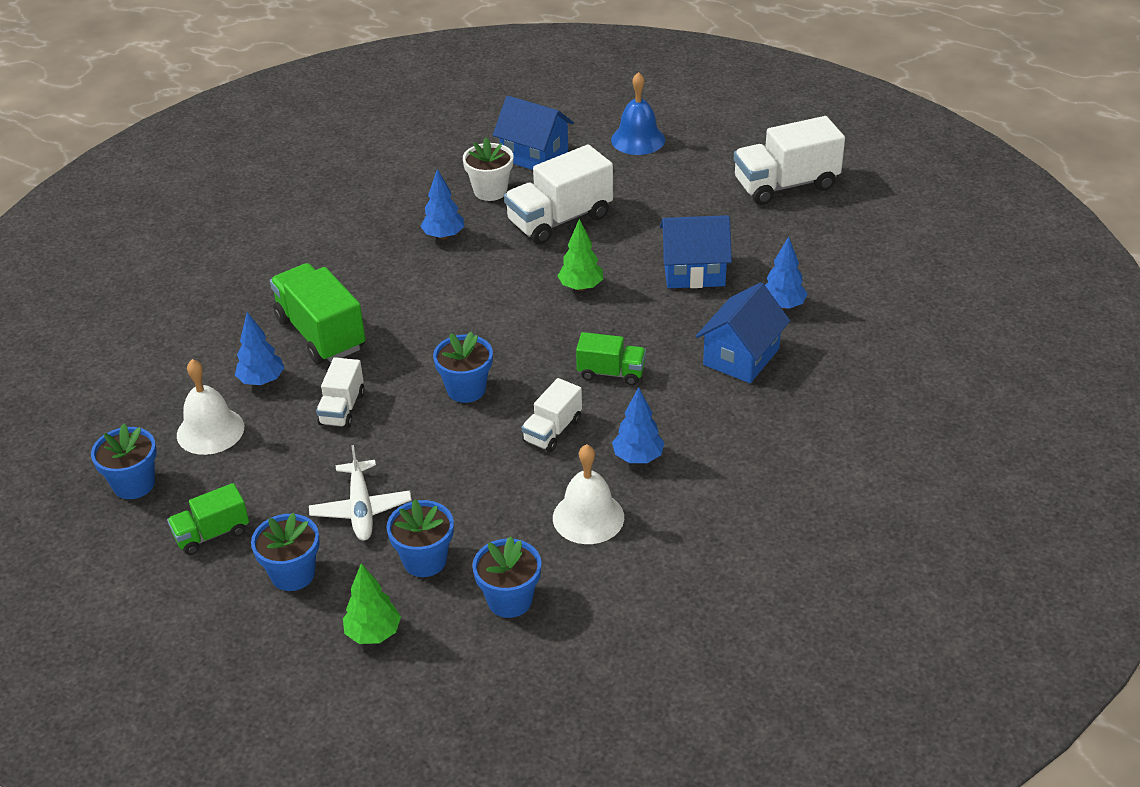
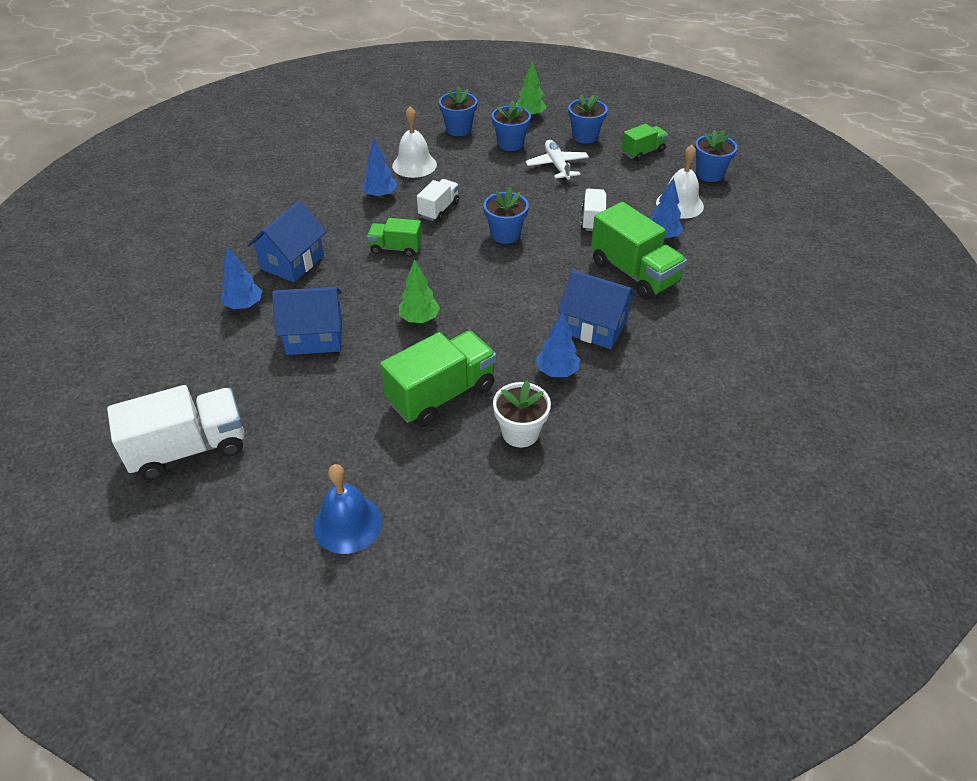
camera: 175 degrees right, 5 degrees up
blue house [493,96,574,170] -> blue house moved to [558,270,637,349]
white truck [504,145,613,244] -> green truck [380,331,496,427]

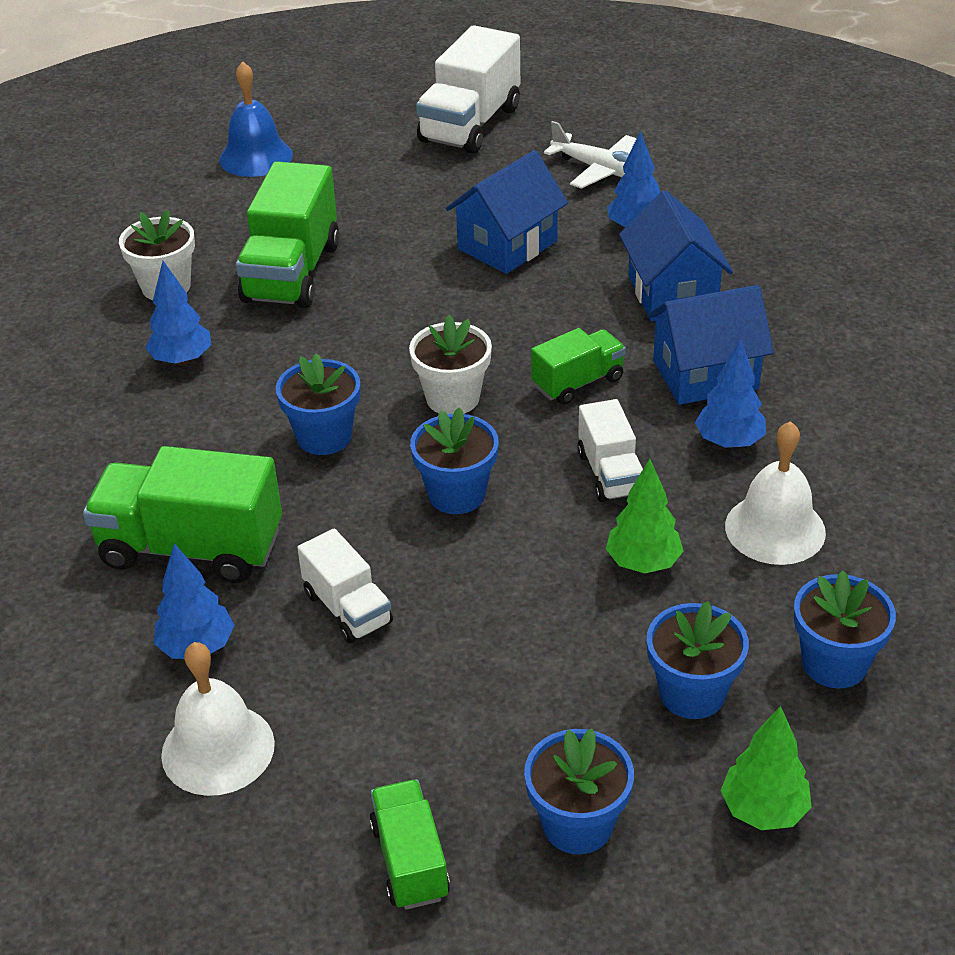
camera: 140 degrees right, 5 degrees down
green tree [399,259,440,323] -> green tree moved to [606,459,683,573]
white plane [525,140,589,180] -> white plane moved to [544,121,637,189]
blue house [558,270,637,349] -> blue house moved to [647,285,774,405]
green truck [622,124,668,161] -> green truck turned 150 degrees clockwise [369,779,450,910]
blue flower pot [695,130,737,182] -> blue flower pot moved to [276,353,360,455]
none -> white flower pot [409,315,492,414]

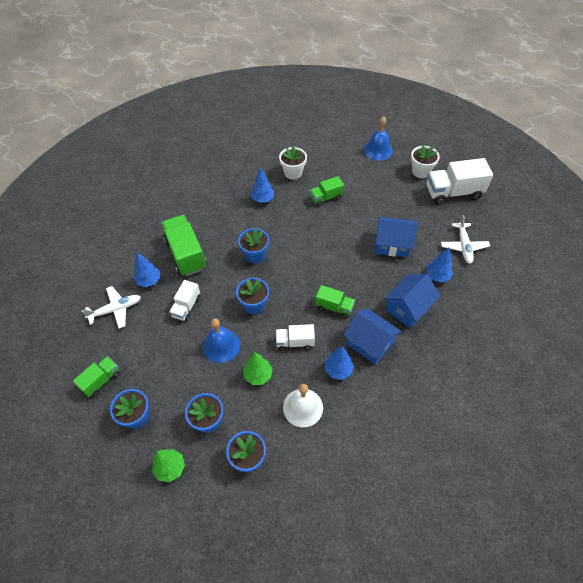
camera: 55 degrees right, 15 degrees up
white bell [161,642,275,796] -> white plane [81,286,141,329]
green truck [236,161,339,308] -> green truck [310,176,344,206], size x0.57
white flower pot [409,315,492,414] -> white flower pot moved to [411,145,440,178]
white truck [577,399,643,502] -> white truck turned 45 degrees clockwise [276,324,315,351]
none -> blue bell [203,319,240,363]

